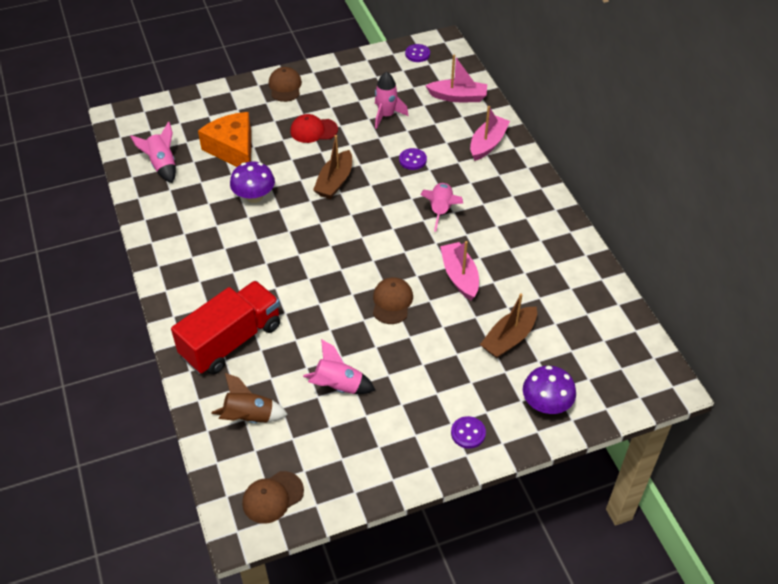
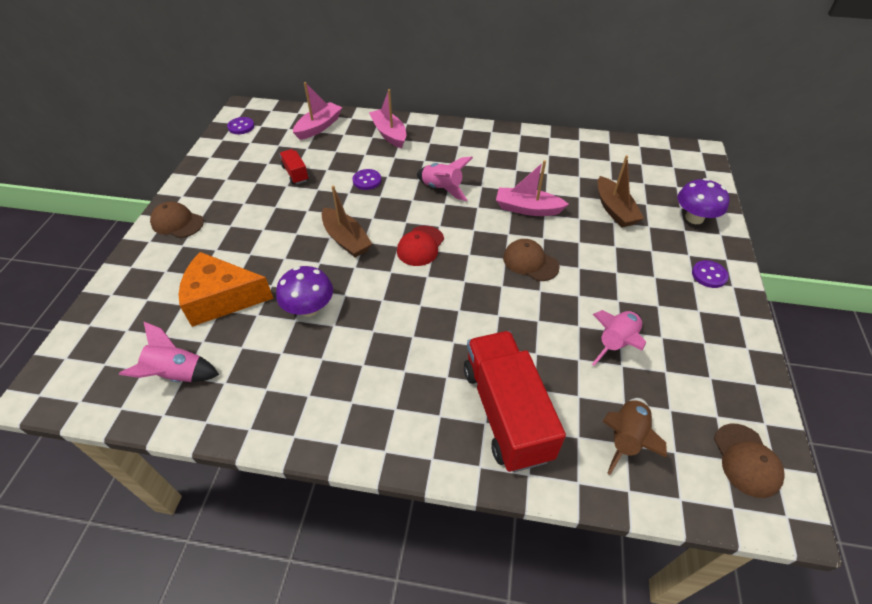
camera: 60 degrees left, 0 degrees up
red cap [290,114,338,143] -> red cap moved to [397,226,444,266]
pink rocket [375,72,409,129] -> red truck [279,149,309,184]

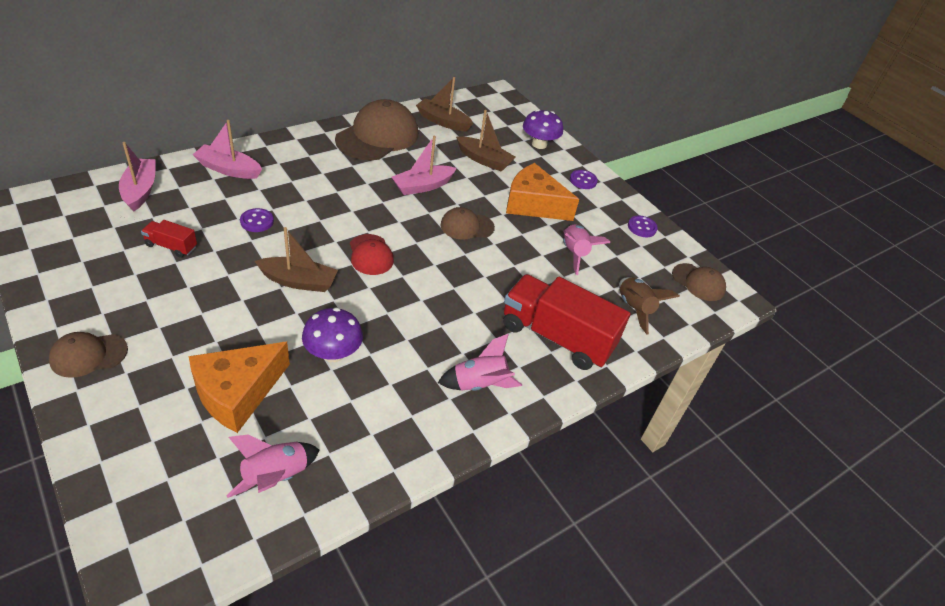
camera: 50 degrees left, 5 degrees down
purple button [227,117,254,134] -> purple button moved to [628,216,658,237]
pink rocket [417,157,473,201] -> pink rocket moved to [438,334,522,391]
none -> brown cap [335,99,418,160]
none -> brown boat [416,77,473,131]
none -> orange cheese [506,163,579,221]

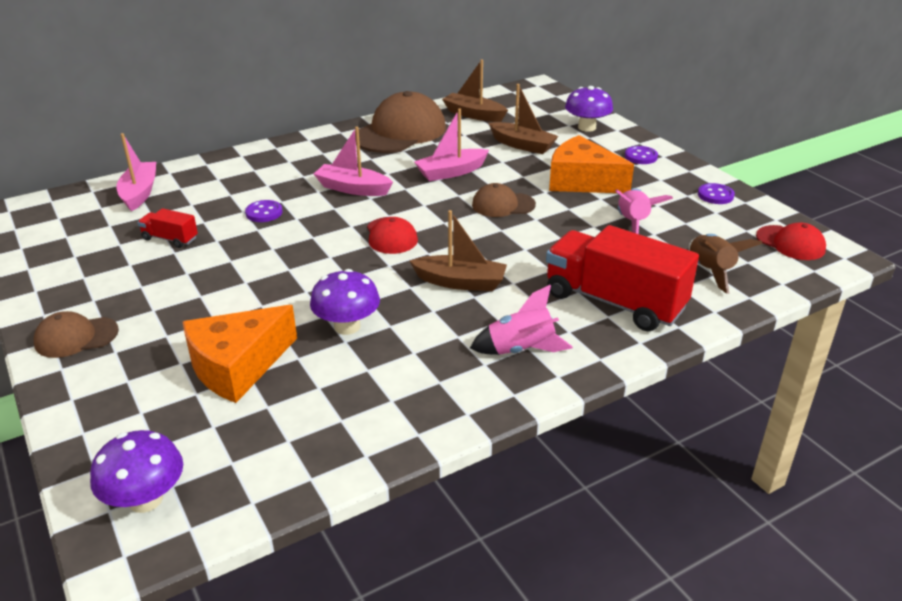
camera: 10 degrees right, 10 degrees down
pink boat [193,120,262,179] -> pink boat moved to [314,127,393,196]
pink rocket [226,434,319,498] -> none
brown boat [254,227,338,292] -> brown boat moved to [409,210,507,291]
brown cap [672,263,726,301] -> red cap [756,222,826,260]
none -> purple mushroom [90,430,183,513]

